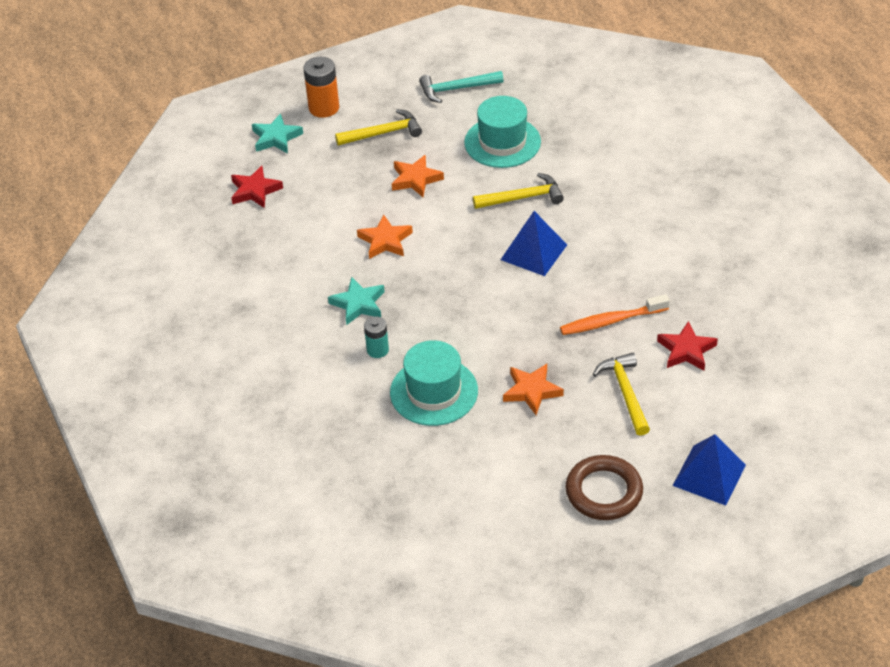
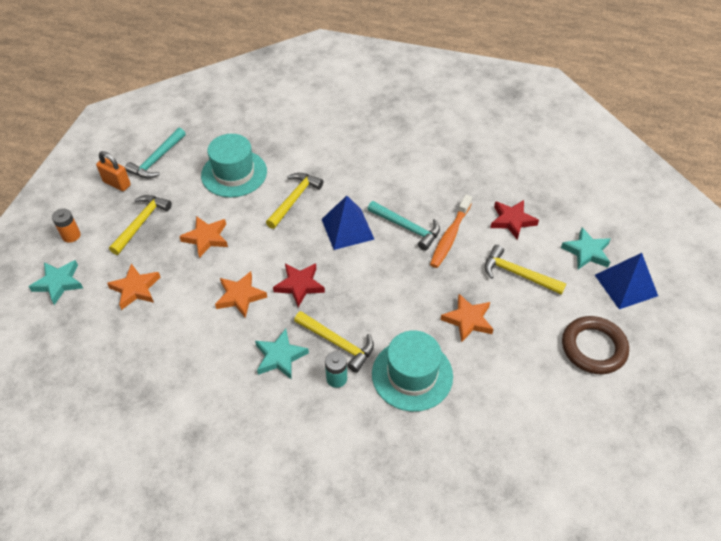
camera: 50 degrees left, 5 degrees up
red star [231,166,283,208] -> red star moved to [273,263,325,307]
orange battery [303,57,339,118] -> orange battery [52,208,81,243], size x0.62
none -> orange padlock [96,151,131,191]
none -> orange star [107,264,160,310]
none -> yellow hammer [294,311,374,373]
none -> turquoise hammer [368,201,440,251]
none -> turquoise star [561,228,611,269]

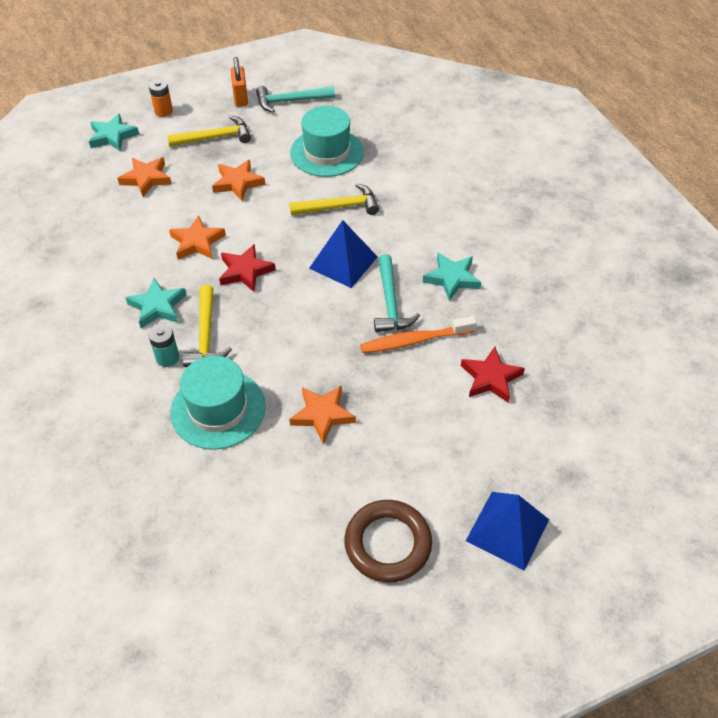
camera: 50 degrees right, 0 degrees up
yellow hammer [485,245,566,295] -> none
turquoise star [561,228,611,269] -> turquoise star moved to [423,253,481,301]

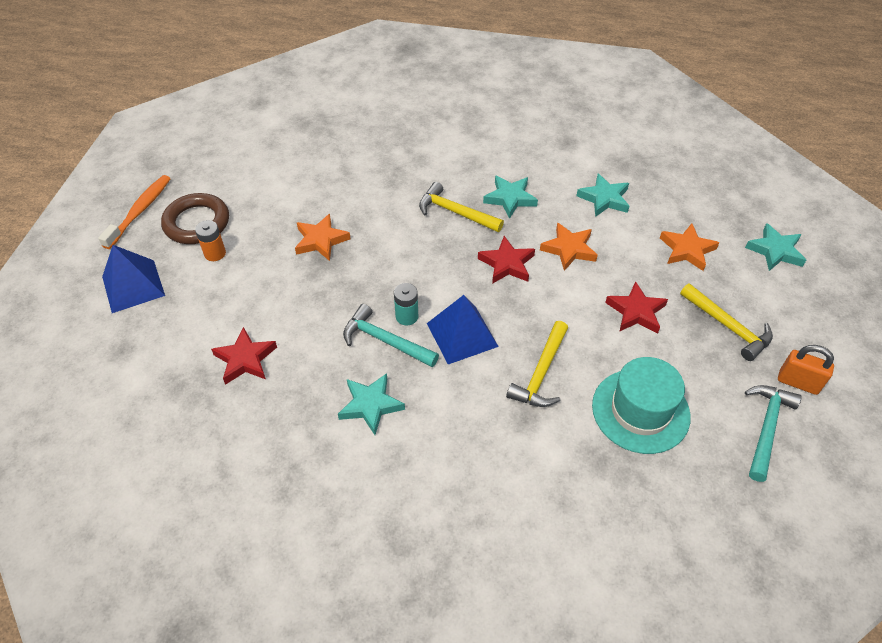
camera: 125 degrees right, 0 degrees up
turquoise battery [148,324,179,367] -> turquoise battery moved to [394,283,418,325]
orange battery [149,79,173,117] -> orange battery moved to [195,220,226,261]
yellow hammer [167,116,251,147] -> yellow hammer turned 60 degrees counterclockwise [680,283,773,361]
turquoise hat [171,356,266,450] -> none
orange star [212,160,265,201] -> red star [605,281,668,333]
orange toothbrush [360,316,477,353] -> orange toothbrush moved to [98,175,171,249]
none -> turquoise star [576,174,629,217]

